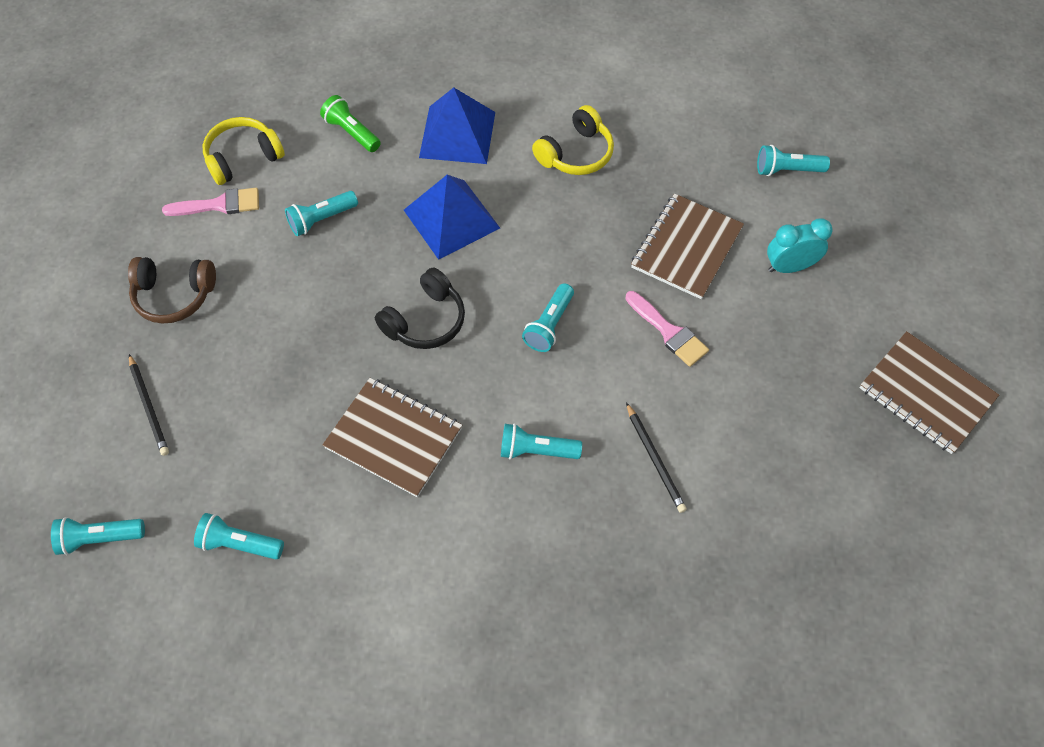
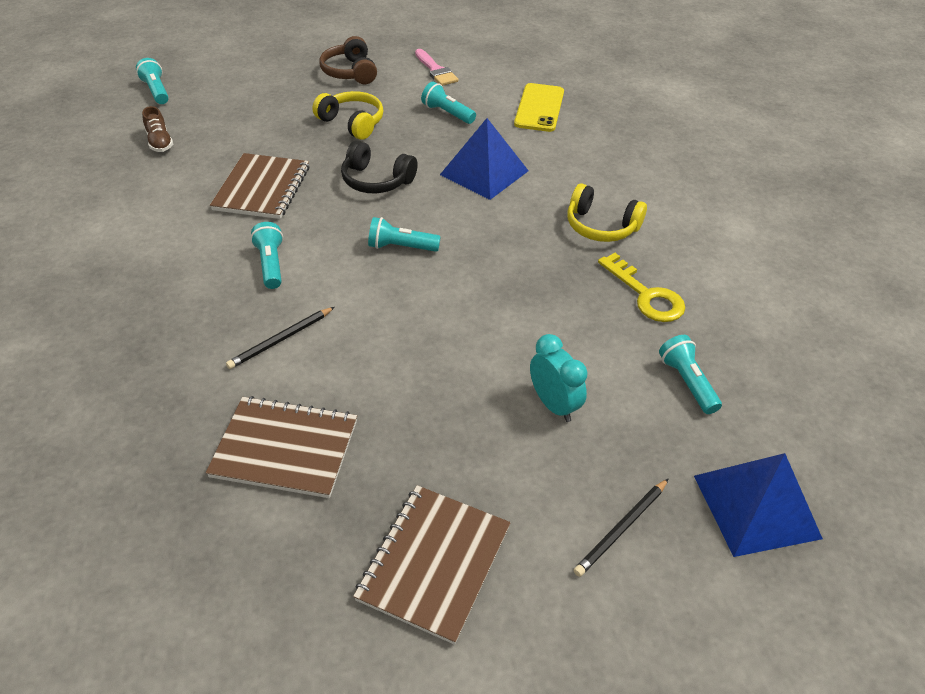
camera: 70 degrees right, 15 degrees down
black pencil [129,354,169,456] -> black pencil moved to [573,478,669,577]
turquoise flashlight [194,513,284,560] -> brown shoe [142,106,173,152]
yellow headphones [203,117,285,185] -> yellow headphones moved to [312,91,383,140]
green flashlight [320,95,381,152] -> yellow phone [514,83,564,132]
blue pyramid [419,87,495,164] -> blue pyramid moved to [694,453,823,557]
pink brush [625,291,709,367] -> none
brown notebook [631,194,744,299] -> brown notebook moved to [206,396,357,498]
none -> yellow key [598,253,685,322]

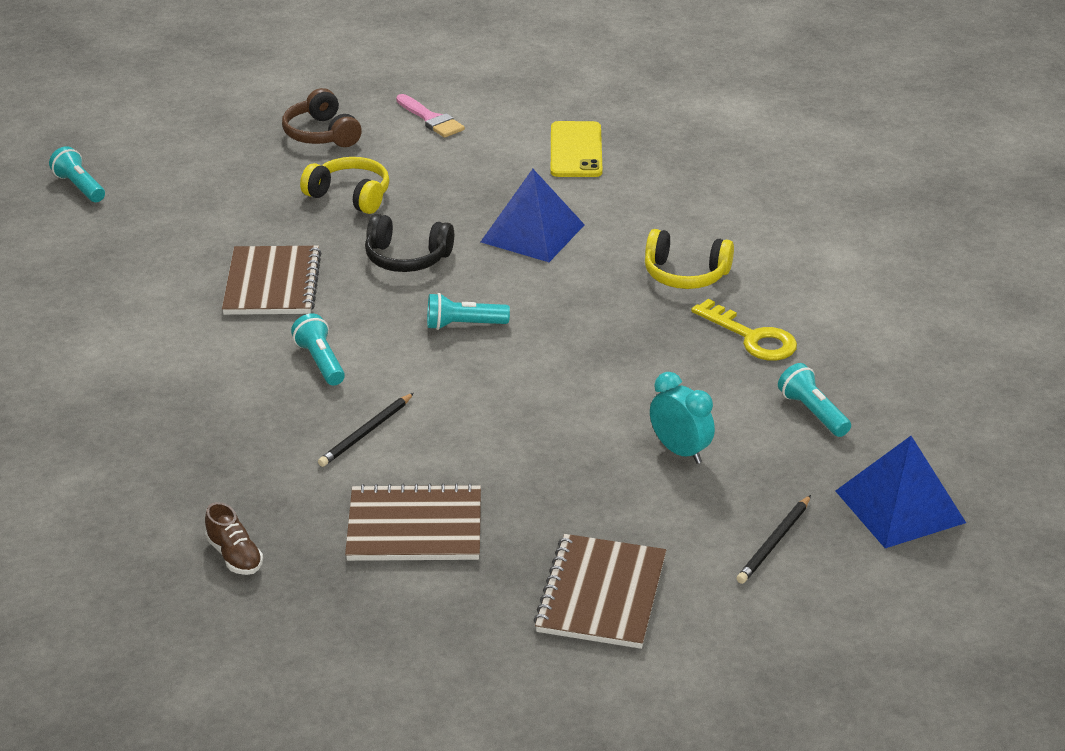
camera: 10 degrees left, 10 degrees down
brown shoe [142,106,173,152] -> brown shoe moved to [205,502,263,575]
turquoise flashlight [421,82,476,124] -> none

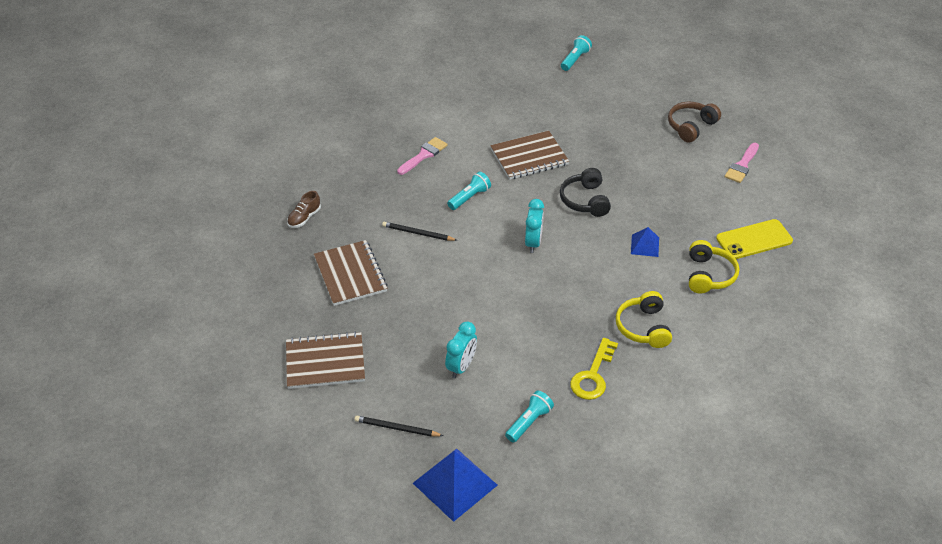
camera: 70 degrees right, 10 degrees up
yellow headphones [300,157,389,214] -> yellow headphones moved to [689,240,739,294]
turquoise flashlight [427,293,510,330] -> turquoise clock [525,199,544,253]
blue pyramid [481,169,585,262] -> blue pyramid [631,227,659,257], size x0.54
none -> pink brush [397,137,448,175]

